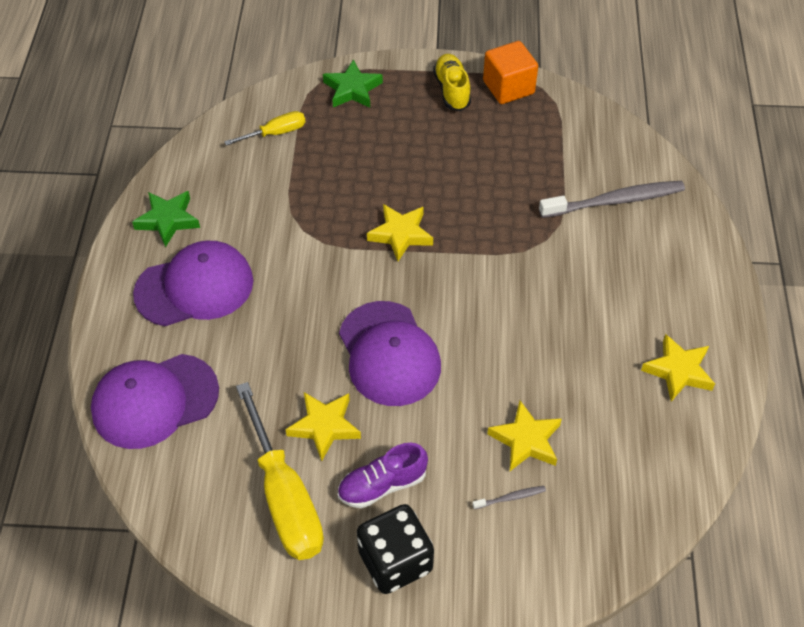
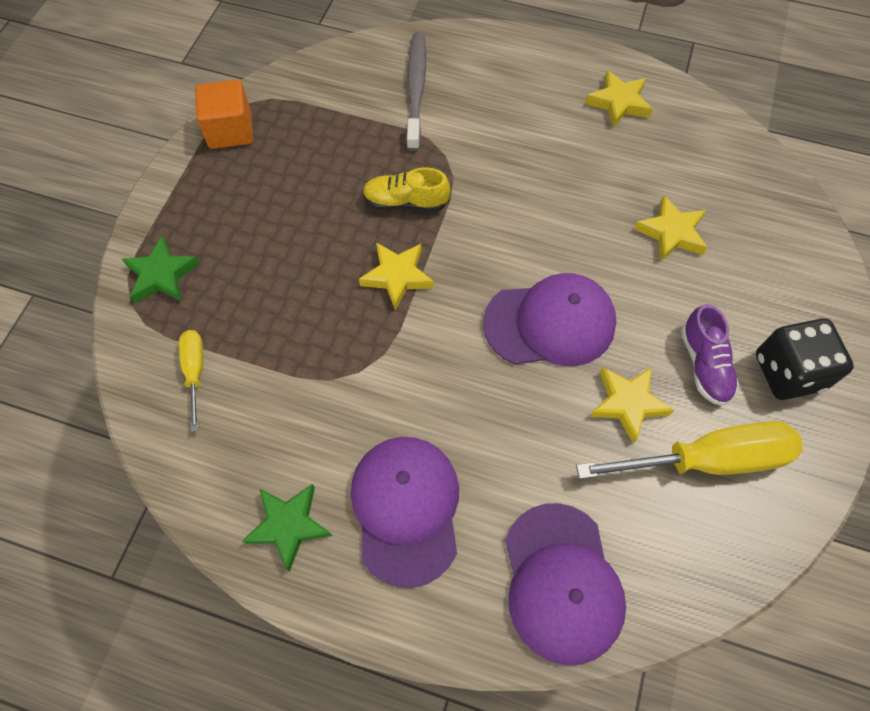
camera: 75 degrees left, 10 degrees up
yellow shoe [433,54,471,111] -> yellow shoe moved to [362,167,450,212]
grey toothbrush [472,486,546,509] -> none

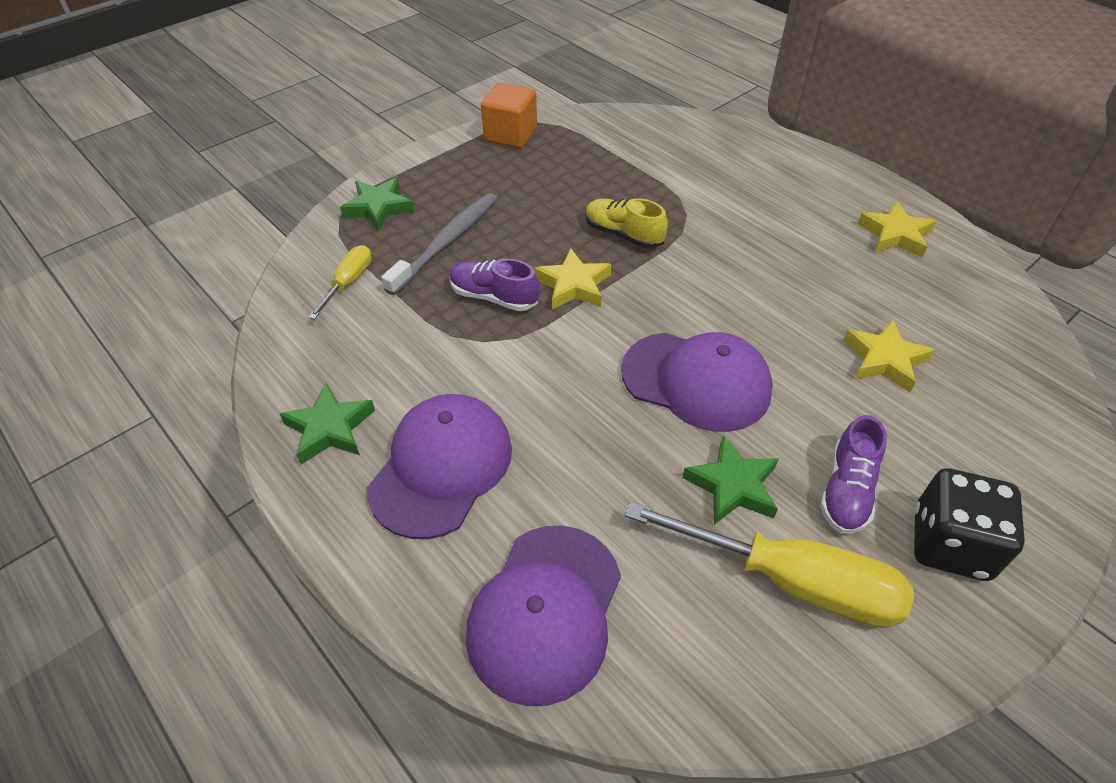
camera: 30 degrees right, 15 degrees down
grey toothbrush [406,32,426,151] -> grey toothbrush moved to [381,193,497,295]
yellow star [590,367,674,444] -> green star [683,436,779,525]
none -> purple shoe [449,259,539,311]

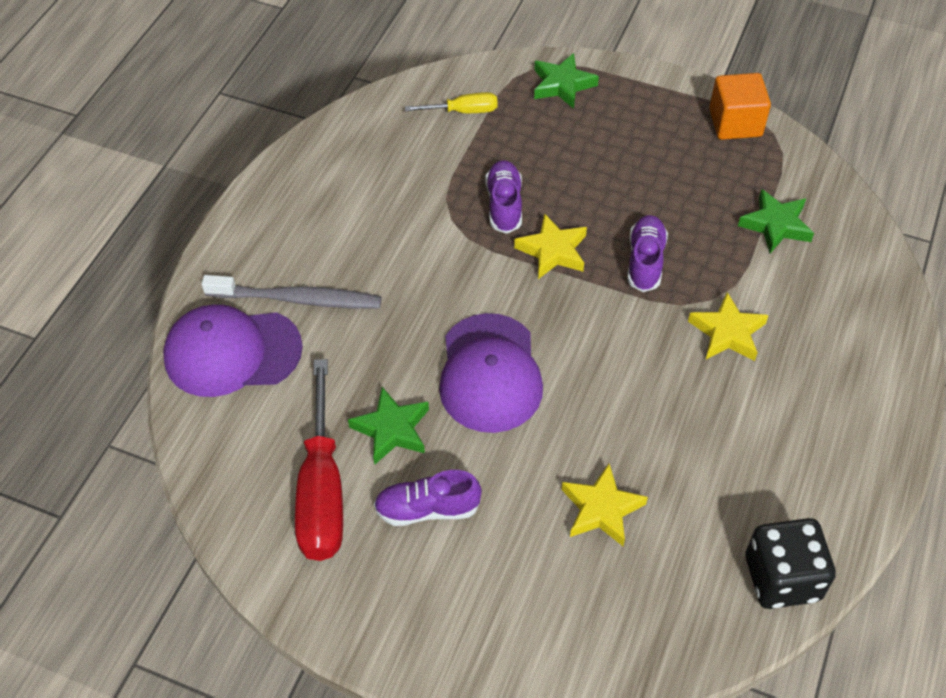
camera: 65 degrees right, 5 degrees up
green star [280,383,375,464] -> green star moved to [738,189,814,253]
purple cap [367,394,512,539] -> none
grey toothbrush [381,193,497,295] -> grey toothbrush moved to [201,275,381,308]
yellow shoe [585,198,668,249] -> purple shoe [627,215,668,292]
yellow screwdriver [625,501,914,628] -> red screwdriver [295,359,343,561]
yellow star [858,201,937,258] -> yellow star moved to [688,292,769,361]
black dice [914,468,1025,581] -> black dice moved to [745,518,836,609]

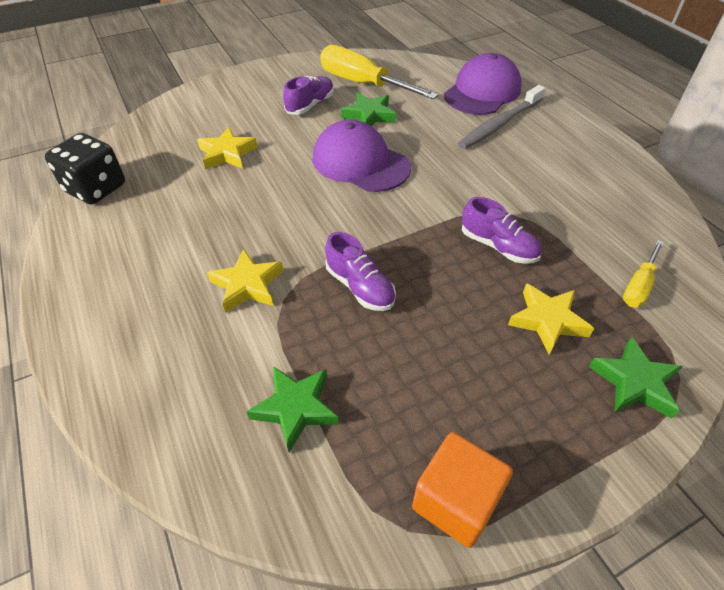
camera: 130 degrees right, 5 degrees down
red screwdriver [295,359,343,561] -> yellow screwdriver [320,45,438,100]
yellow star [514,213,587,279] -> yellow star moved to [508,283,594,355]

